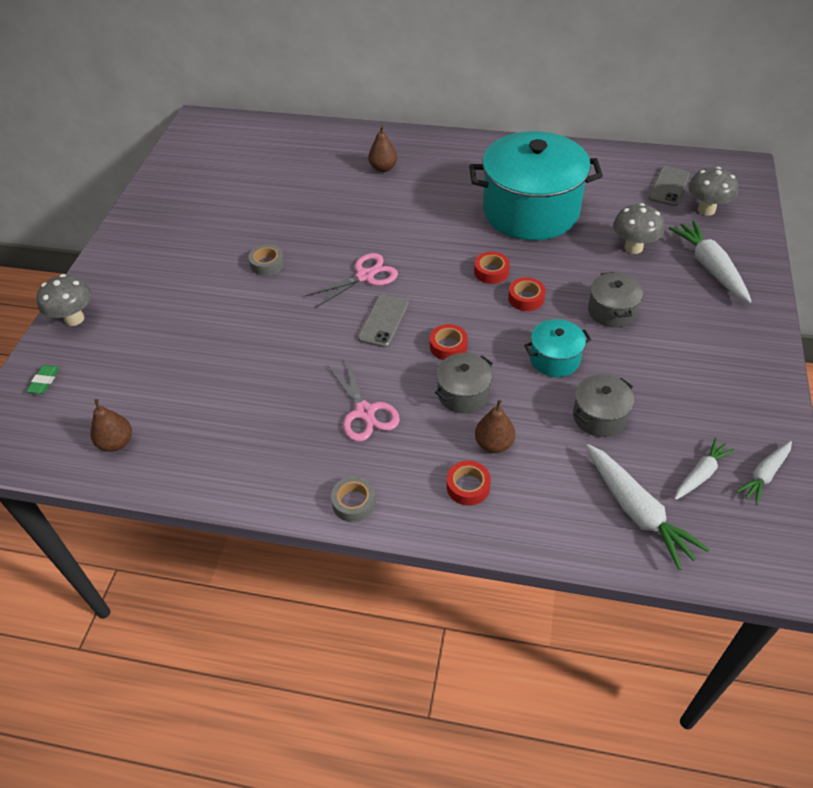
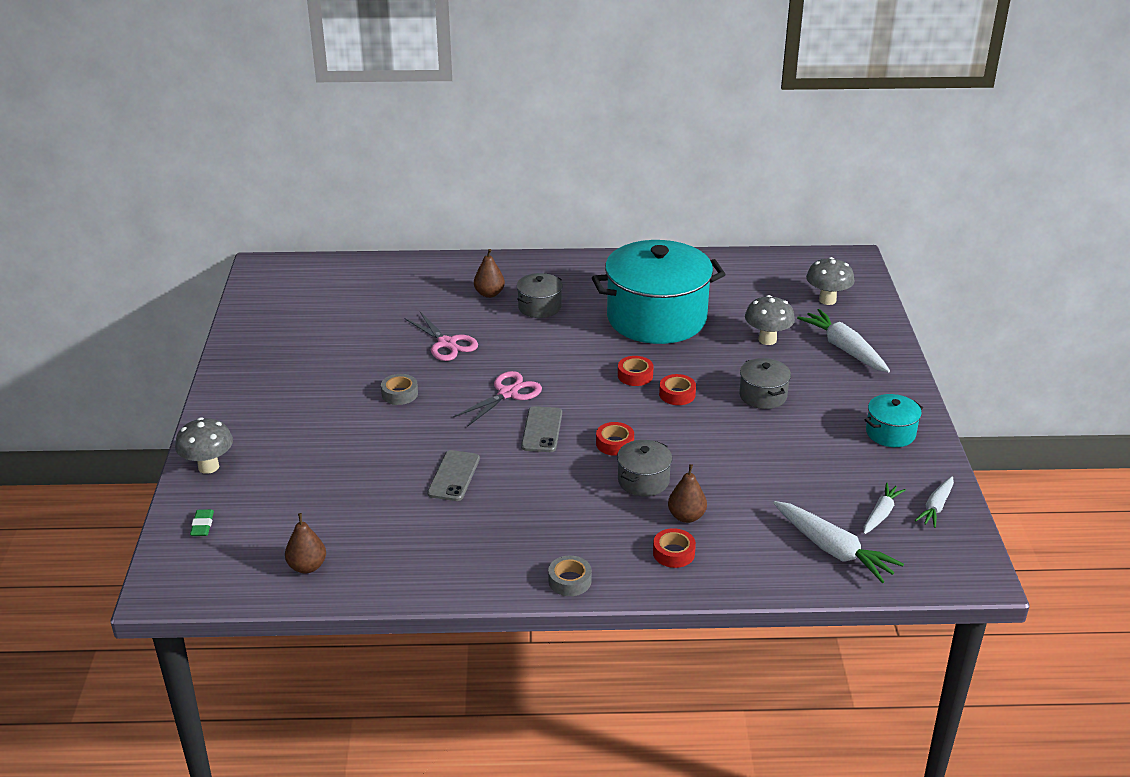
camera: 15 degrees left, 15 degrees down
pink scissors [327,358,400,442] -> pink scissors moved to [405,312,478,361]
turquoise pot [524,319,591,377] -> turquoise pot moved to [865,394,923,447]
grey pot [573,374,634,437] -> grey pot moved to [517,273,563,318]
grey phone [649,166,690,206] -> grey phone moved to [427,450,480,501]

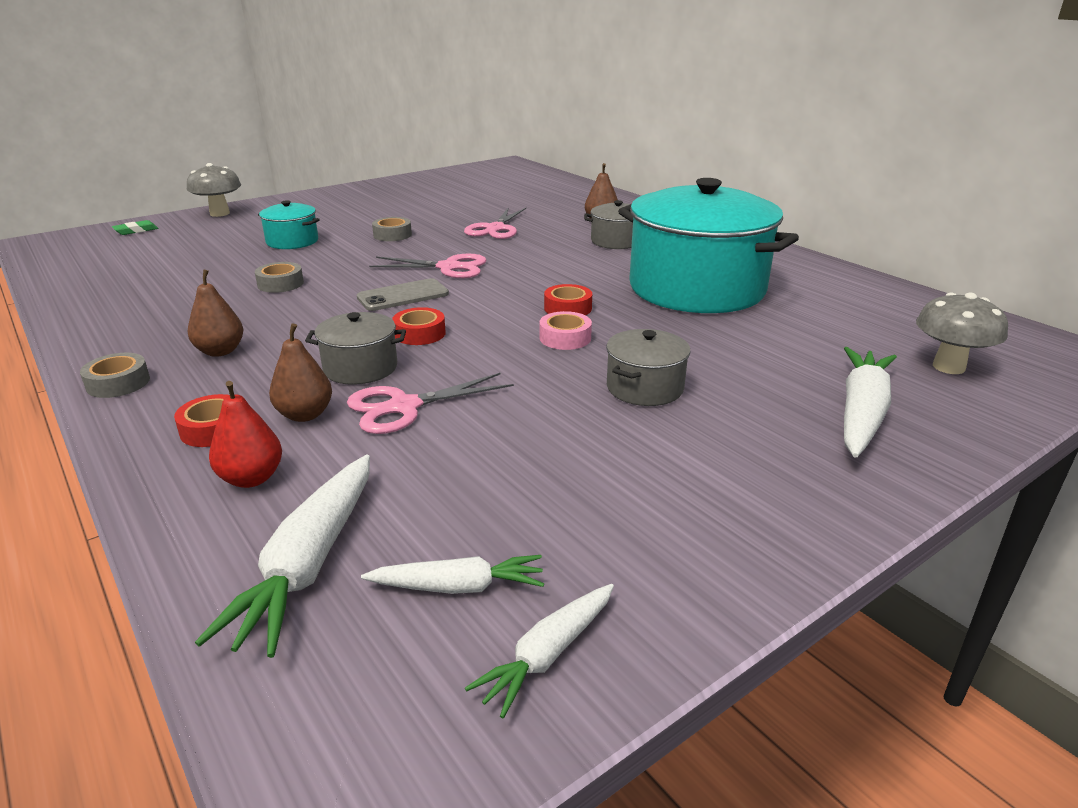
camera: 55 degrees right, 5 degrees down
brown pear [285,513,326,573] -> brown pear moved to [188,270,243,357]
grey phone [427,450,480,501] -> grey tape [255,262,304,293]
red tape [659,374,696,405] -> pink tape [540,311,592,350]
grey mushroom [745,295,795,345] -> none
turquoise pot [865,394,923,447] -> turquoise pot moved to [258,200,320,249]
white carrot [915,476,954,528] -> white carrot turned 45 degrees counterclockwise [465,584,614,718]
none -> red pear [209,381,282,488]
none -> pink scissors [347,373,514,434]

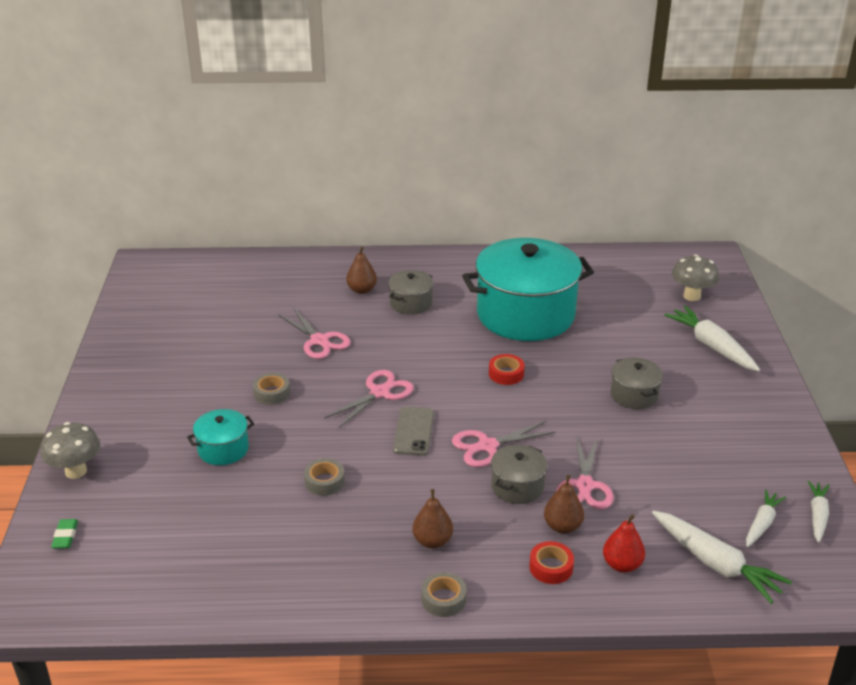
camera: 55 degrees left, 5 degrees up
red tape [392,307,445,345] -> pink scissors [452,421,556,467]
white carrot [465,584,614,718] -> white carrot turned 150 degrees counterclockwise [808,481,829,543]
pink tape [540,311,592,350] -> none

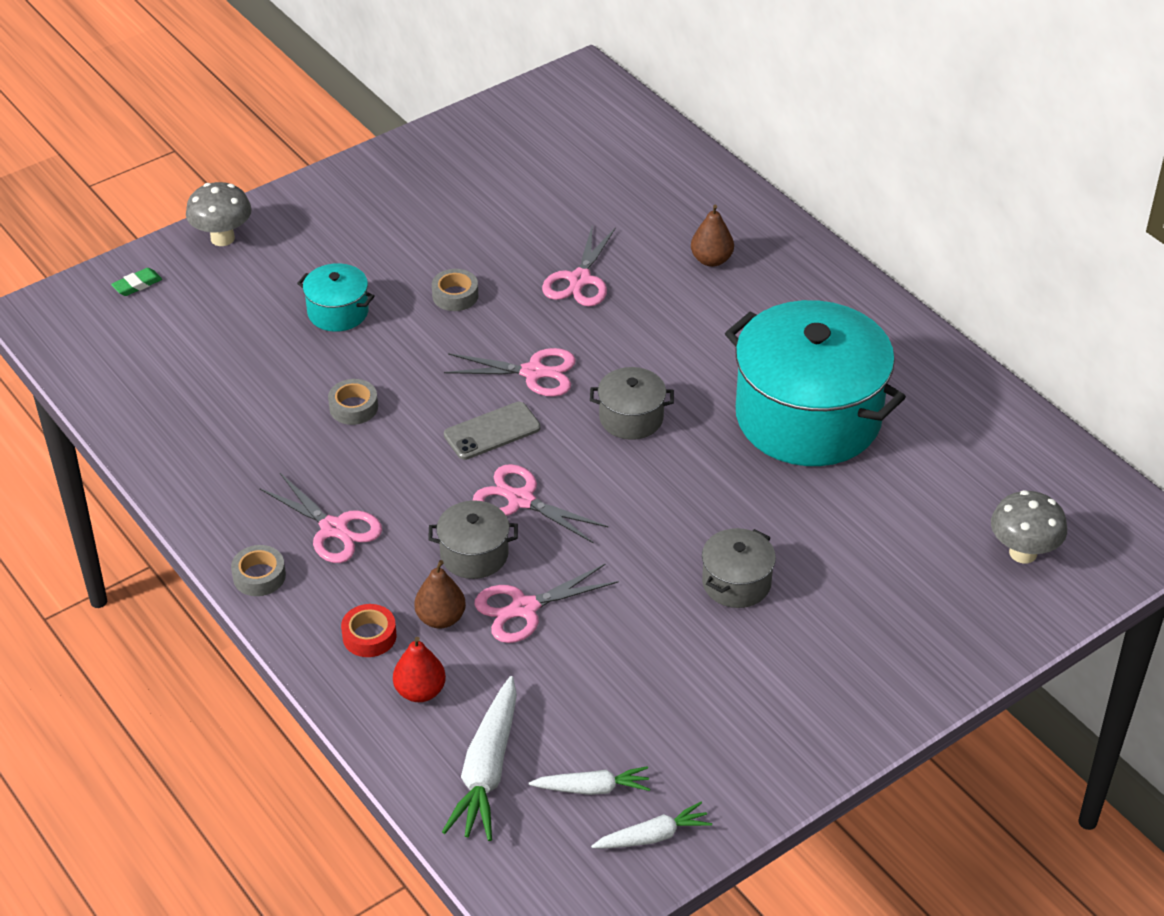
camera: 55 degrees right, 10 degrees up
grey pot [388,270,434,315] -> grey pot moved to [590,367,674,440]
brown pear [413,489,453,548] -> pink scissors [259,473,382,563]
red tape [489,354,525,385] -> none
white carrot [664,306,760,371] -> none

